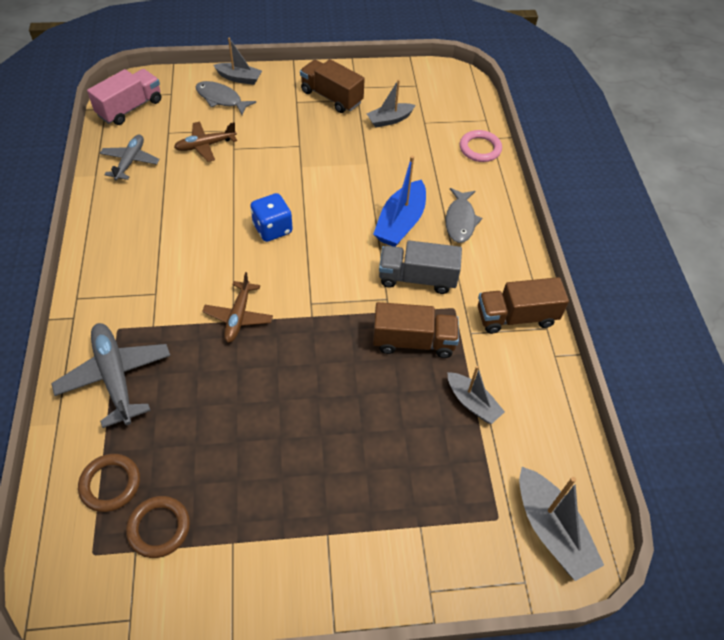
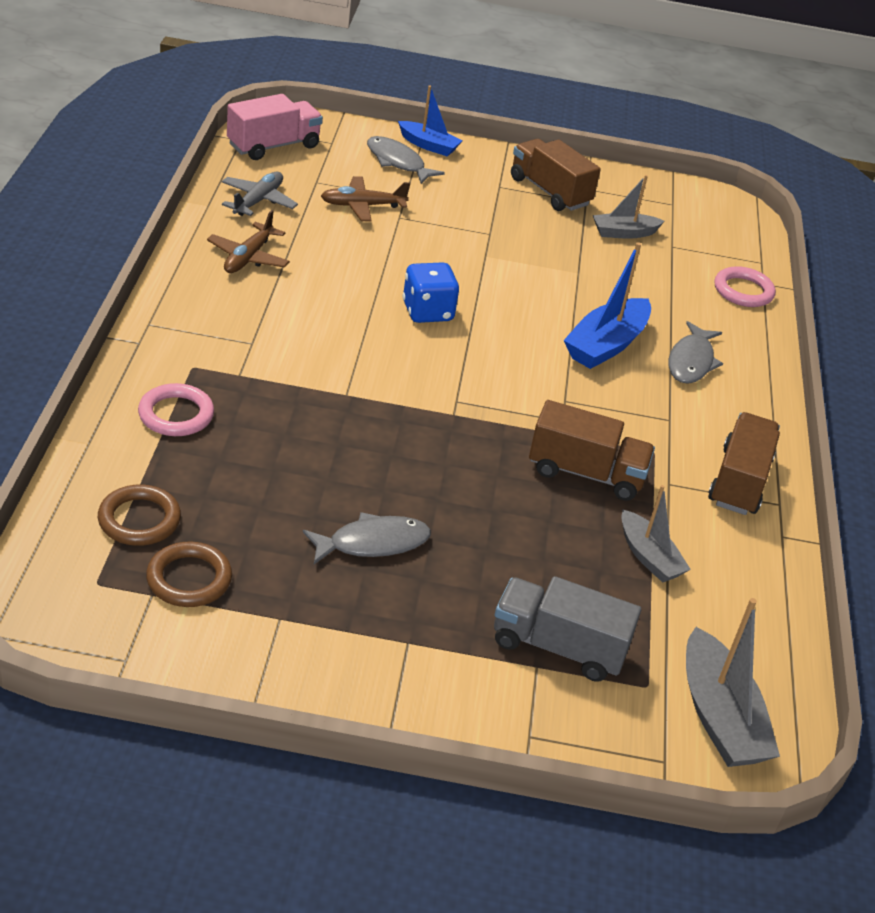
camera: 10 degrees right, 15 degrees down
grey plane [51,323,170,428] -> pink ring [138,383,214,436]
brown plane [202,272,273,343] -> brown plane moved to [207,210,290,273]
grey boat [213,38,262,85] -> blue boat [398,85,462,156]
grey truck [379,240,462,294] -> grey truck moved to [494,576,641,682]
brown truck [478,277,569,334] -> brown truck turned 105 degrees clockwise [708,412,780,515]
none -> grey fish [303,512,431,564]

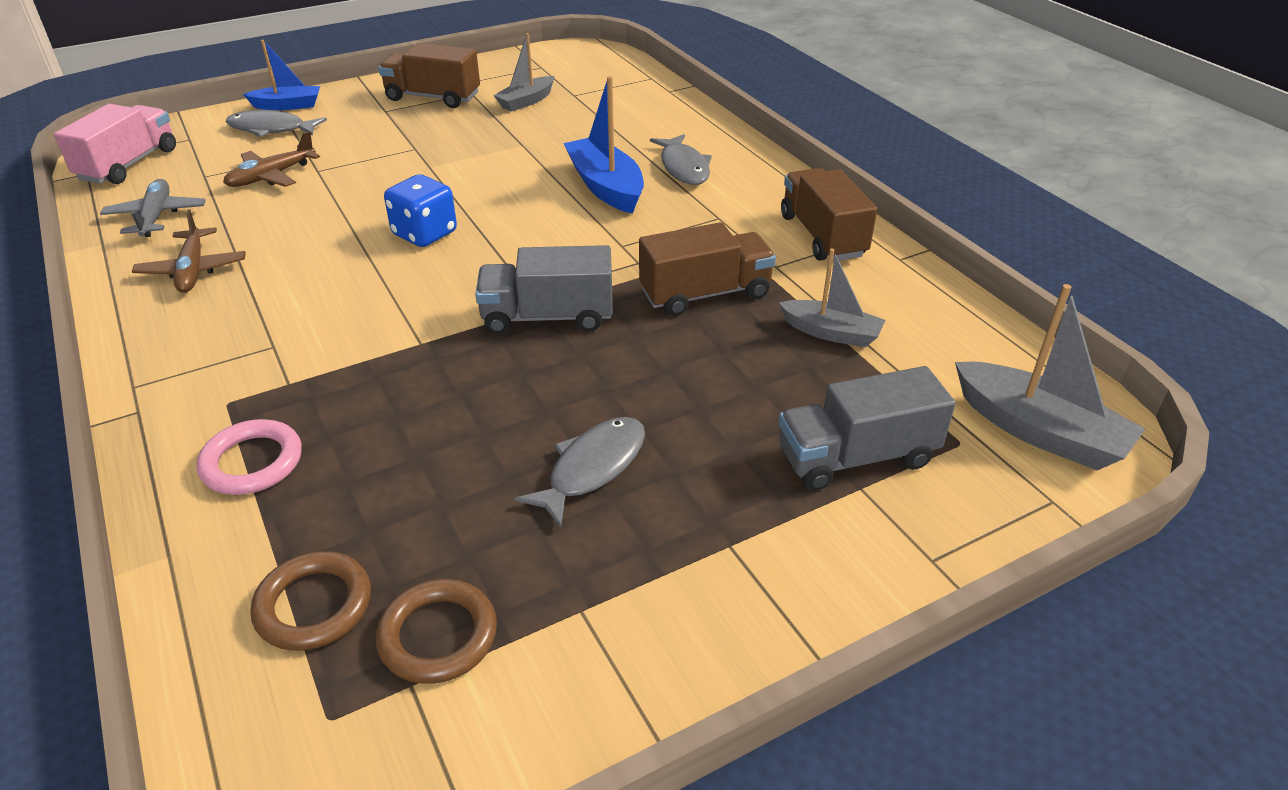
camera: 30 degrees left, 0 degrees up
blue boat [564,242,651,369] -> blue boat turned 150 degrees clockwise [563,76,644,214]
pink ring [714,266,776,307] -> none
none -> grey truck [475,245,613,334]

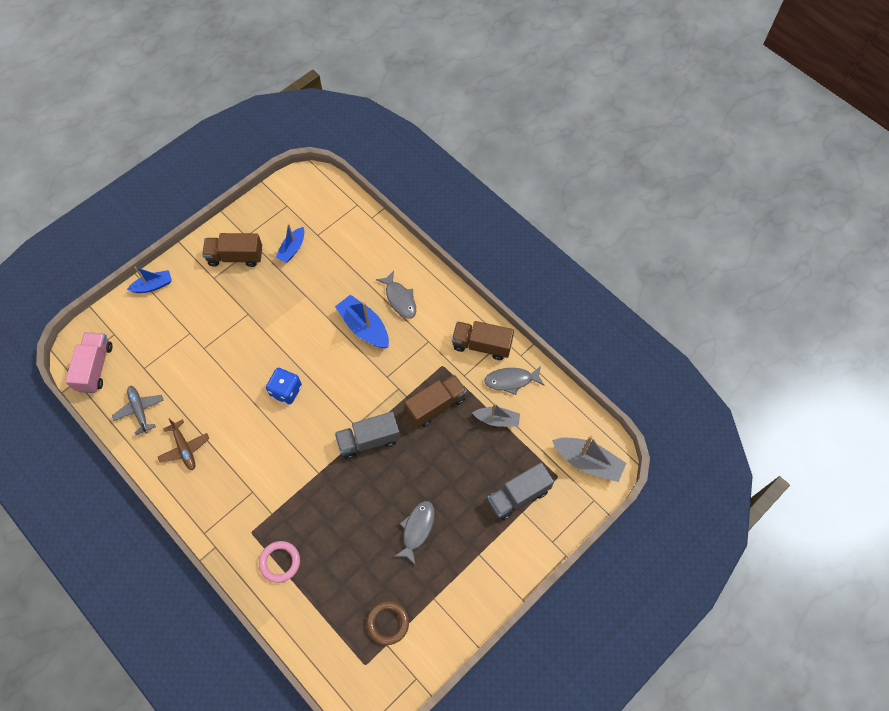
camera: 15 degrees left, 25 degrees up
brown plane [223,131,320,187] -> none
grey fish [225,110,327,137] -> grey fish moved to [484,366,545,395]
brown ring [250,551,371,651] -> none
grey boat [493,33,554,112] -> blue boat [275,223,305,262]
brown truck [781,168,877,261] -> brown truck turned 45 degrees counterclockwise [452,321,514,360]

